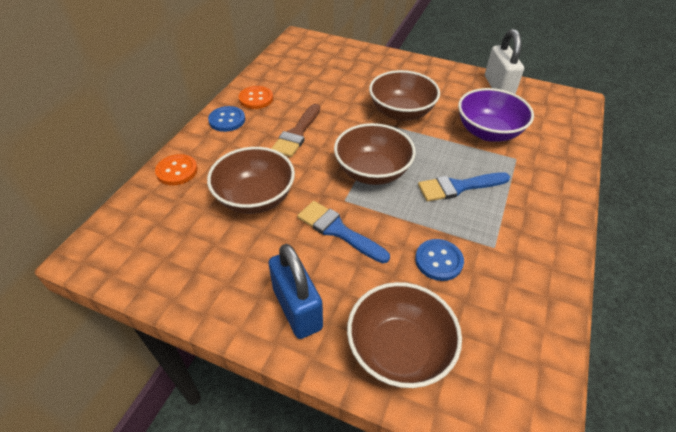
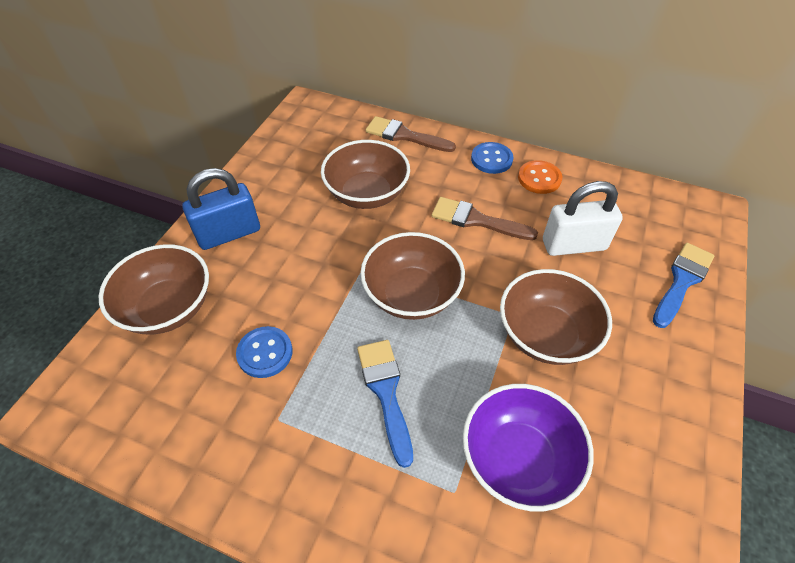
camera: 90 degrees right, 5 degrees up
orange button [155,154,198,185] -> brown brush [366,116,456,152]
blue brush [297,201,390,263] -> blue brush moved to [653,243,714,328]
white padlock [485,29,524,94] -> white padlock moved to [543,181,623,256]

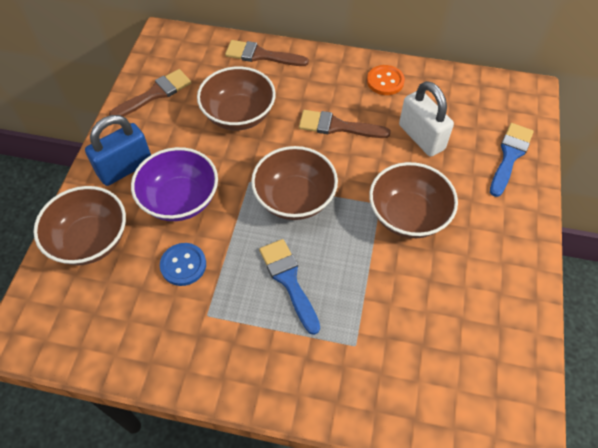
camera: 10 degrees left, 5 degrees up
purple bowl [463,384,594,511] -> purple bowl moved to [131,147,218,221]
blue button [471,142,513,174] -> none
white padlock [543,181,623,256] -> white padlock turned 75 degrees clockwise [399,81,454,157]
none -> brown brush [109,69,191,117]

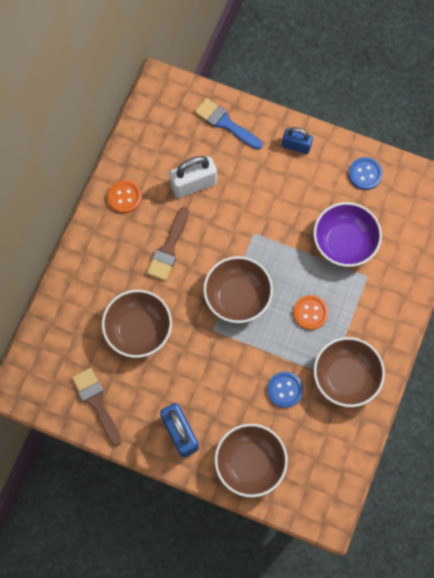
camera: 80 degrees left, 15 degrees up
purple bowl [131,147,218,221] -> purple bowl moved to [314,202,382,267]
brown brush [225,40,309,66] -> none
blue brush [259,239,320,335] -> orange button [293,295,329,330]
brown bowl [369,162,458,238] -> brown bowl moved to [314,337,385,407]
none -> blue padlock [282,127,313,154]
none -> blue button [348,157,383,190]

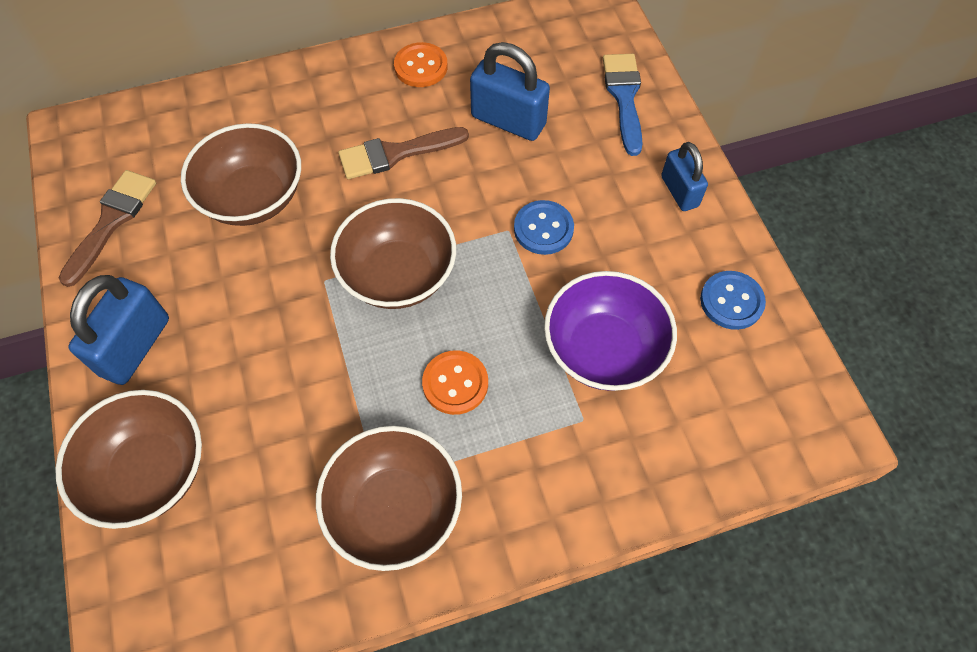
camera: 50 degrees right, 10 degrees down
white padlock [169,156,217,198] -> blue padlock [470,42,550,141]
blue button [267,372,303,408] -> blue button moved to [514,200,574,255]

